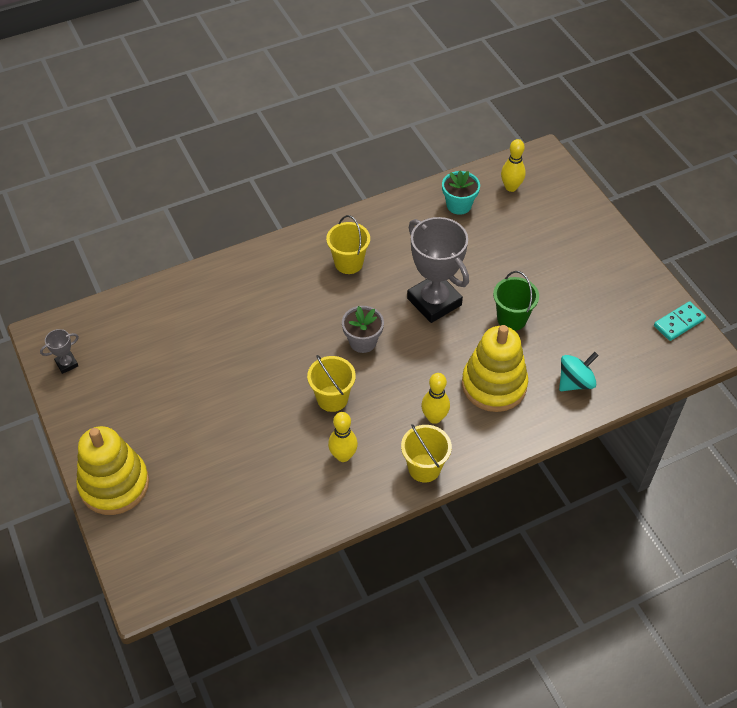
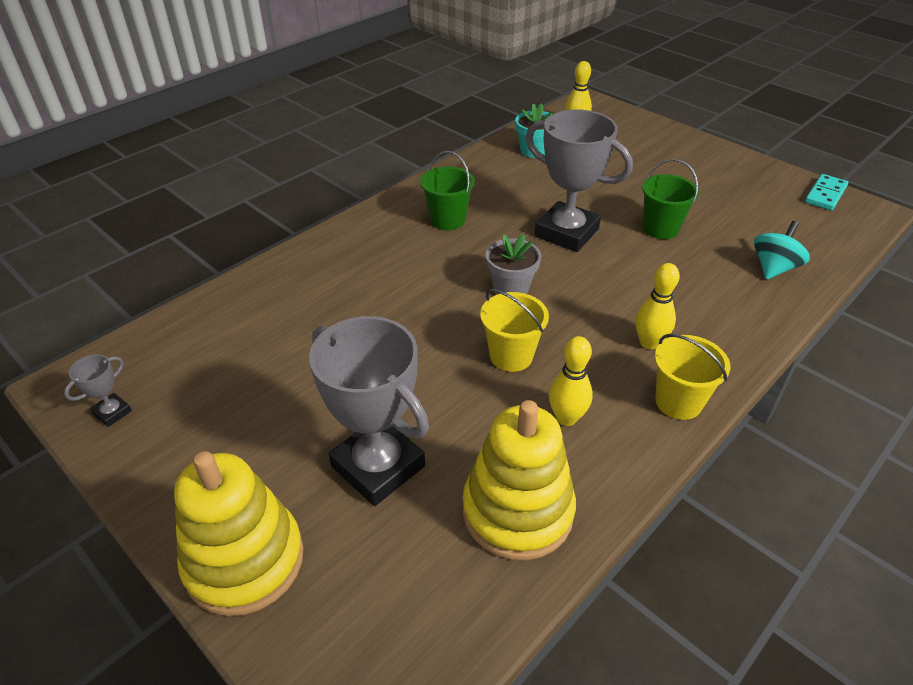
camera: 20 degrees left, 10 degrees down
yellow bucket [326,215,370,274] -> green bucket [420,151,475,230]
yellow stacking toy [462,325,528,412] -> yellow stacking toy moved to [463,400,576,560]
none -> grey trophy [309,316,429,506]

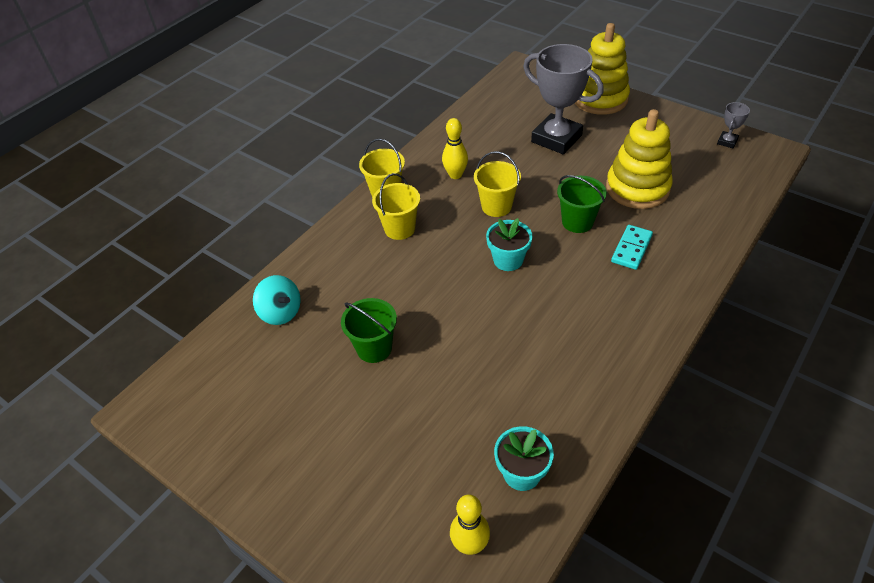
camera: 175 degrees right, 5 degrees up
green bucket [420,151,475,230] -> green bucket moved to [557,175,607,233]
yellow stacking toy [463,400,576,560] -> yellow stacking toy moved to [606,109,673,209]
grey flower pot [485,234,541,295] -> turquoise flower pot [486,218,533,271]
grey trophy [525,109,633,252] -> none
yellow bowling pin [635,263,680,350] -> yellow bucket [372,173,420,240]
turquoise spinning top [754,221,810,280] -> turquoise spinning top turned 75 degrees counterclockwise [253,275,301,325]
turquoise domino [805,174,848,211] -> turquoise domino moved to [611,225,653,270]

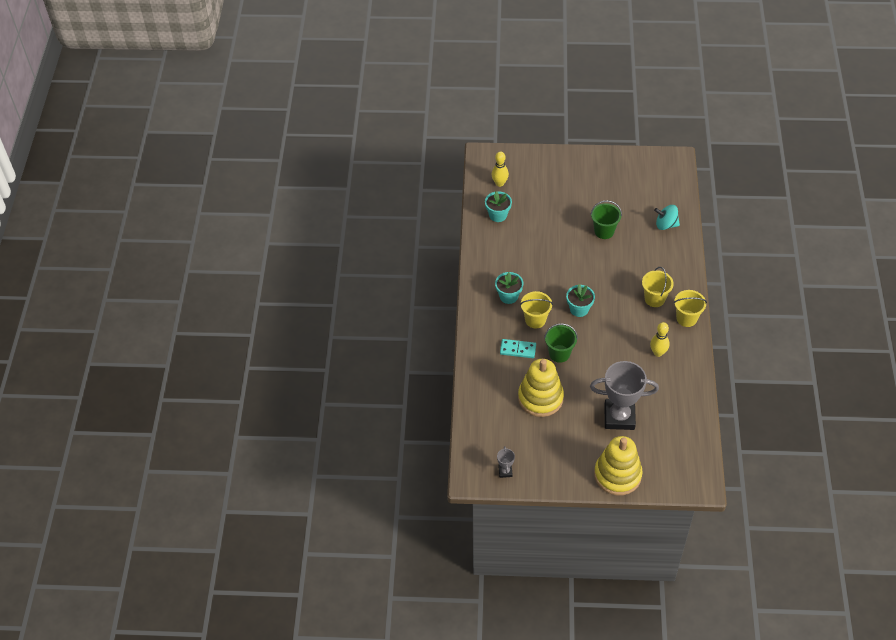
camera: 145 degrees right, 5 degrees up
yellow bucket [474,151,521,217] -> yellow bucket moved to [520,291,553,328]
turquoise domino [611,225,653,270] -> turquoise domino turned 75 degrees counterclockwise [500,339,536,358]
none -> turquoise flower pot [495,272,524,304]

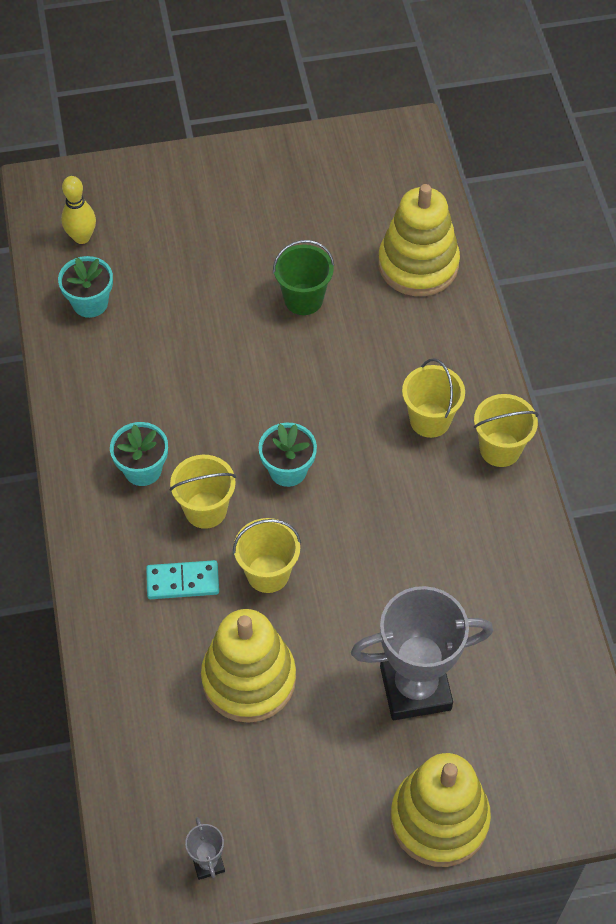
camera: 15 degrees left, 5 degrees up
green bucket [544,323,578,363] -> yellow bucket [233,518,301,593]
yellow bowling pin [650,322,669,357] -> none
turquoise spinning top [654,205,680,230] -> yellow stacking toy [378,184,460,296]

